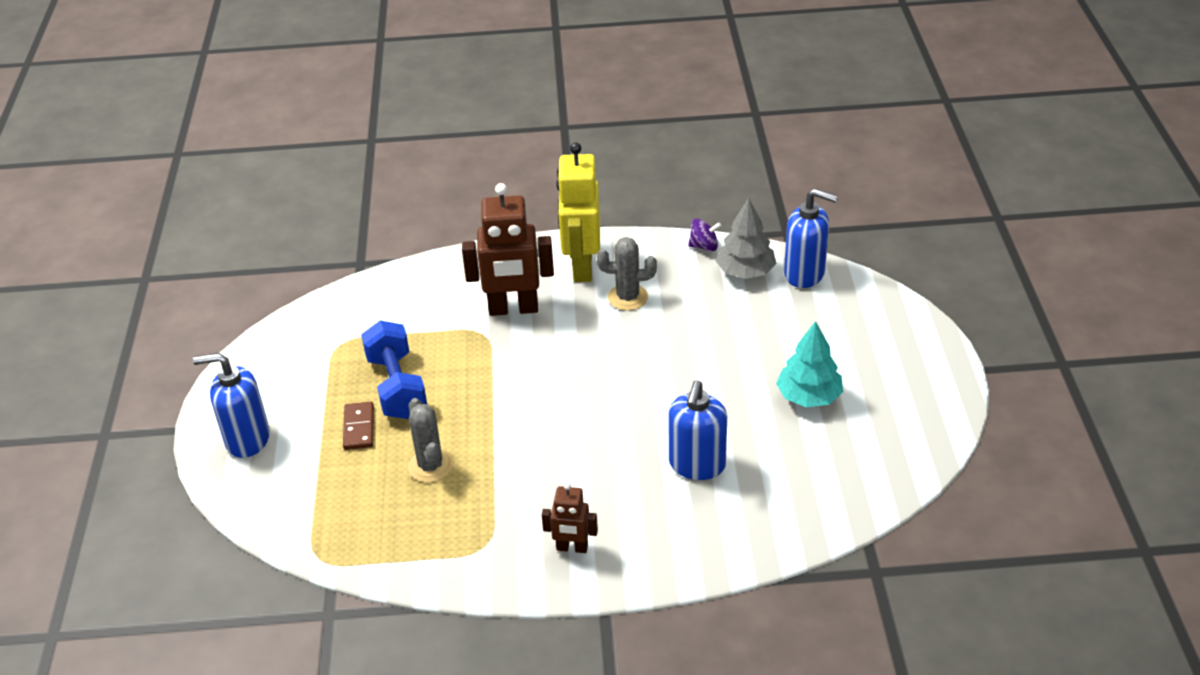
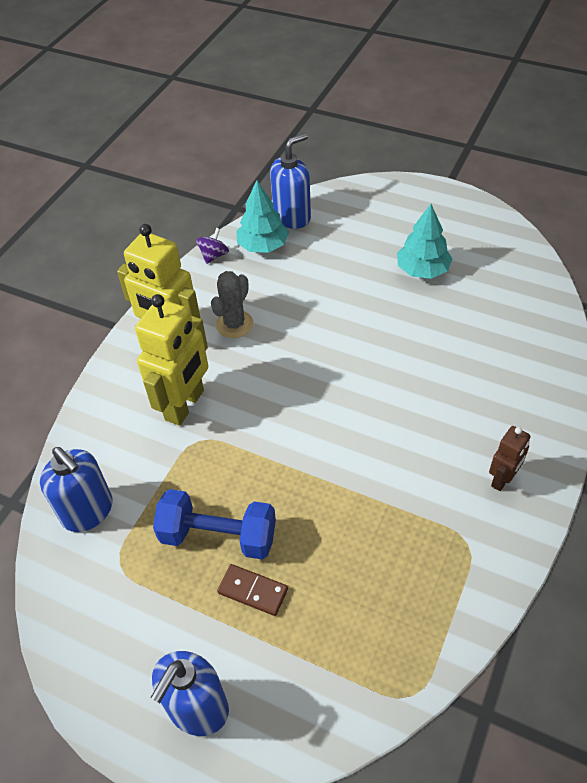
camera: 60 degrees left, 10 degrees up
grey cactus [408,398,453,483] -> none
brown robot [462,183,554,316] -> yellow robot [135,294,208,426]
blue soap dispenser [668,380,727,480] -> blue soap dispenser moved to [40,447,113,532]
grey tree [716,198,776,279] -> turquoise tree [236,180,289,253]

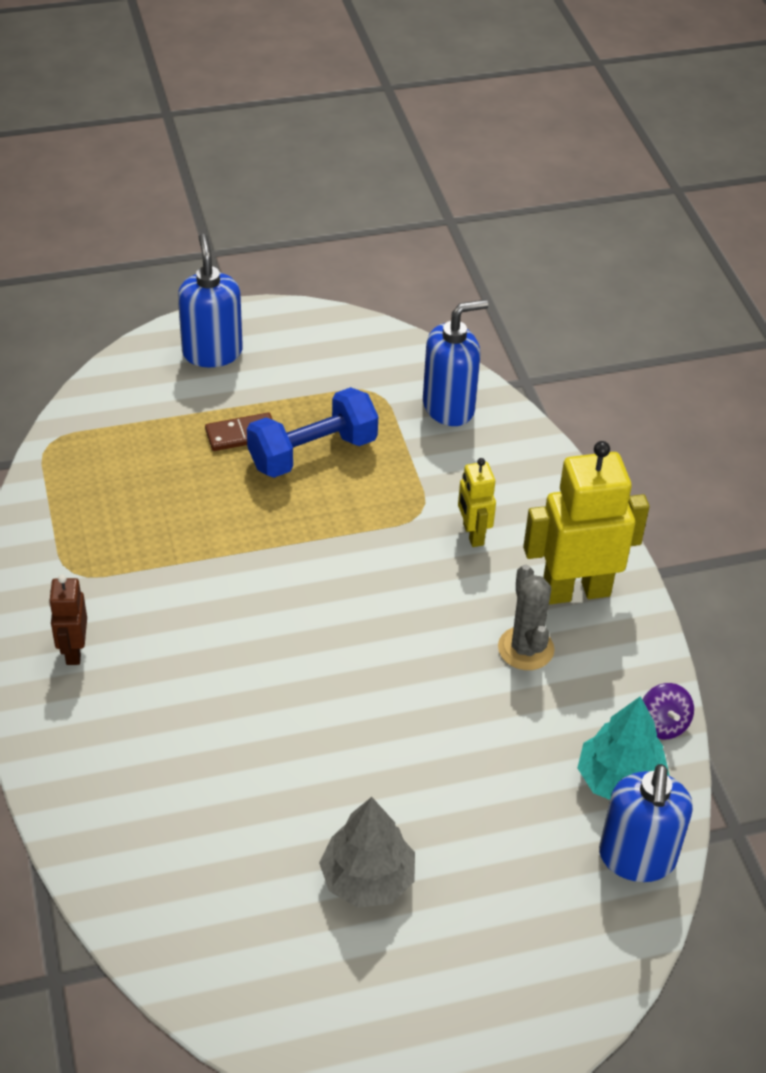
camera: 135 degrees right, 5 degrees down
blue soap dispenser [40,447,113,532] -> blue soap dispenser turned 150 degrees clockwise [423,299,488,426]
yellow robot [135,294,208,426] -> yellow robot [458,458,496,547], size x0.53
turquoise tree [397,204,452,279] -> grey tree [319,797,415,908]

